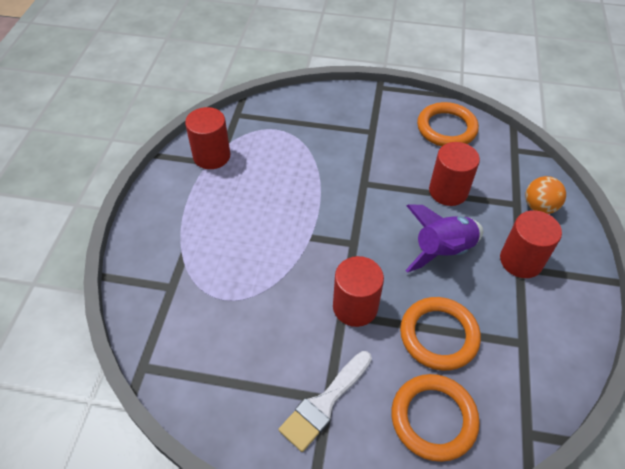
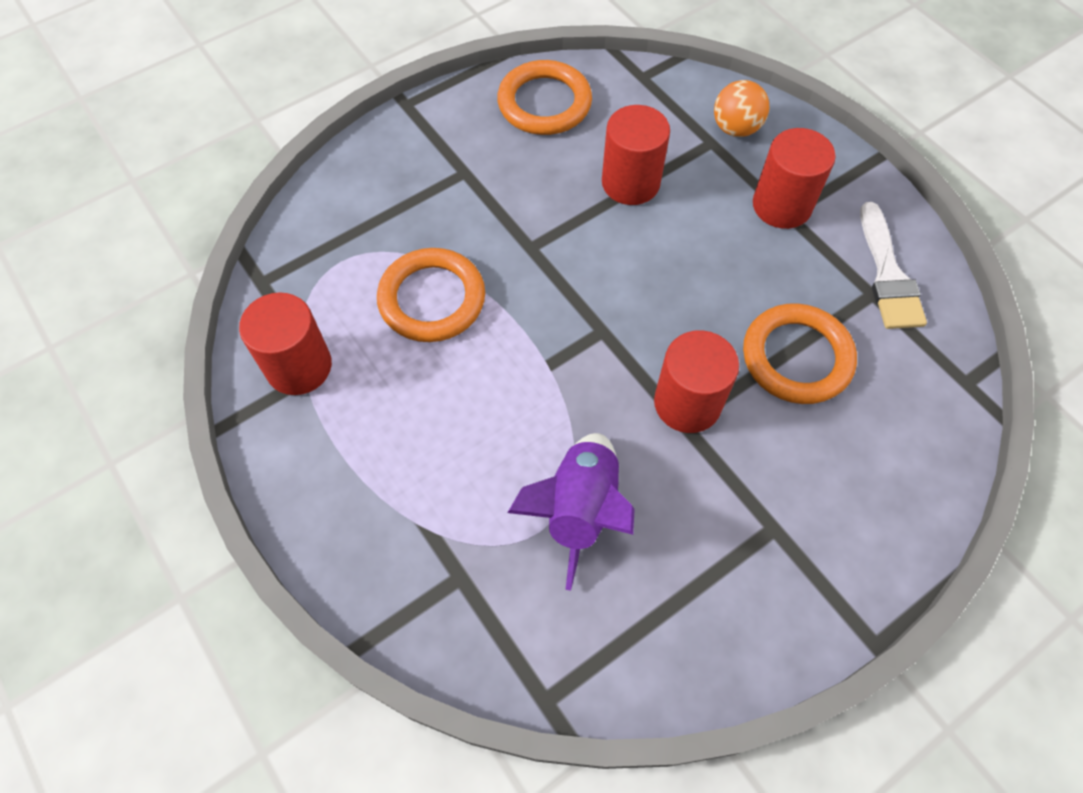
camera: 45 degrees left, 10 degrees up
white brush [278,351,372,452] -> white brush moved to [860,202,927,329]
orange ring [391,374,480,462] -> orange ring moved to [377,248,485,342]
purple rocket [405,204,483,273] -> purple rocket moved to [508,433,634,591]

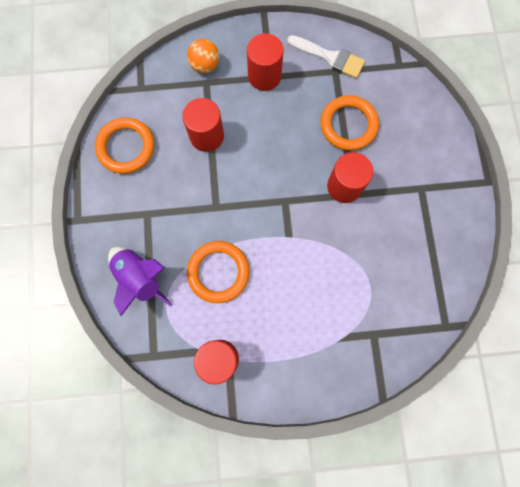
camera: 60 degrees left, 15 degrees up
purple rocket [508,433,634,591] -> purple rocket moved to [108,247,173,316]

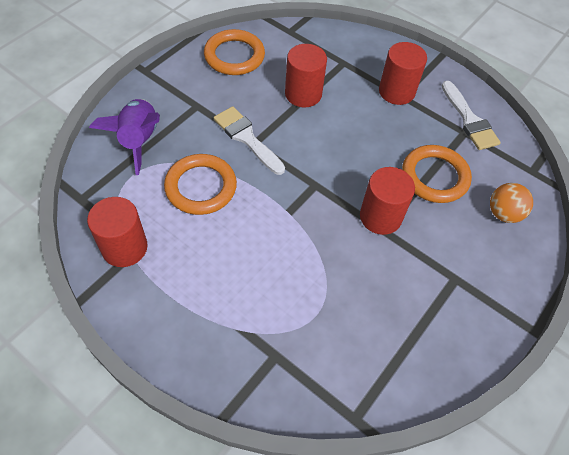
camera: 40 degrees right, 20 degrees down
orange ball [187,39,219,74] -> orange ball moved to [490,183,533,223]
none -> white brush [214,106,285,175]

